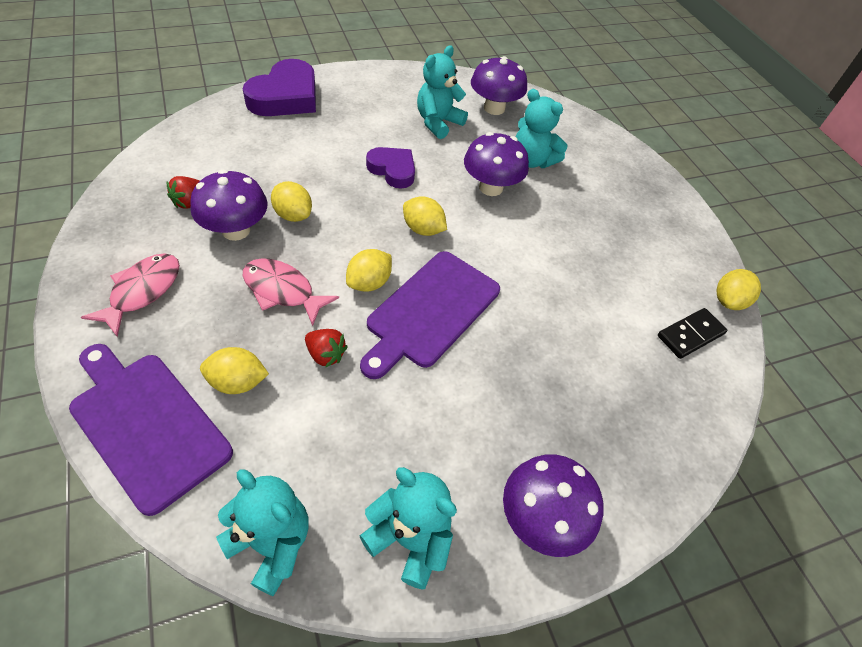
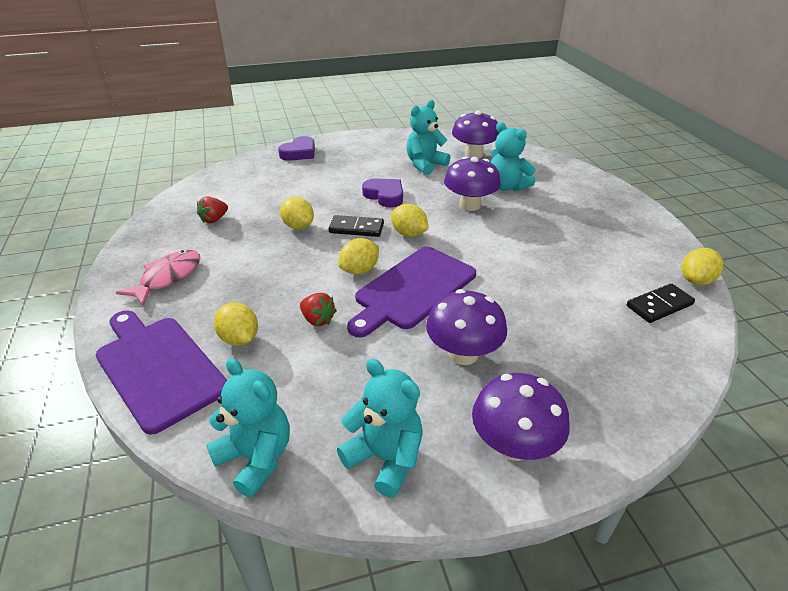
camera: 10 degrees right, 15 degrees down
purple mushroom [190,170,268,241] -> purple mushroom moved to [426,289,507,365]
yellow lemon [200,347,269,394] -> yellow lemon turned 45 degrees clockwise [214,302,258,346]
purple heart [243,59,316,116] -> purple heart [278,136,315,161], size x0.62
pink fish [243,258,339,326] -> none
none -> black domino [329,215,384,237]

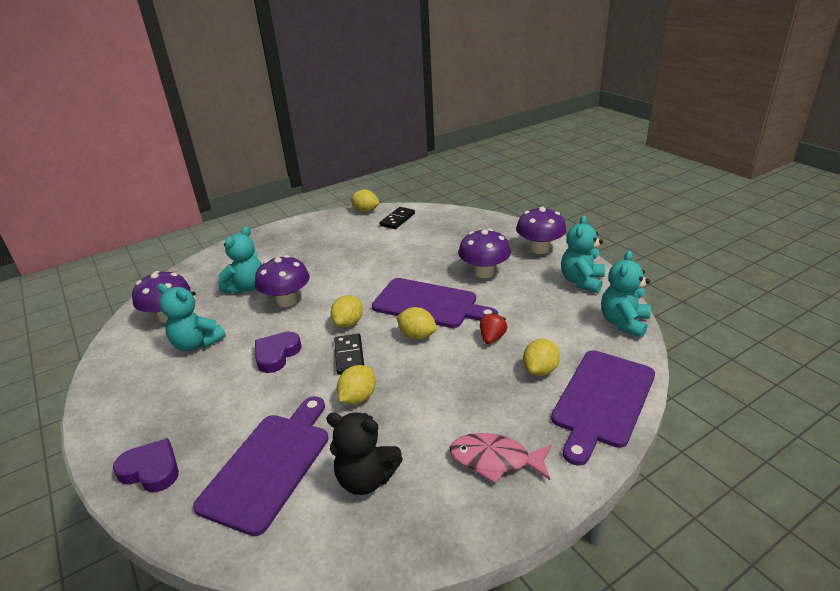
camera: 105 degrees left, 5 degrees down
red strawberry [197,196,228,223] -> black teddy bear [326,413,403,495]
black domino [627,283,695,323] -> black domino turned 75 degrees clockwise [380,207,415,229]
none -> purple cutting board [193,396,329,536]

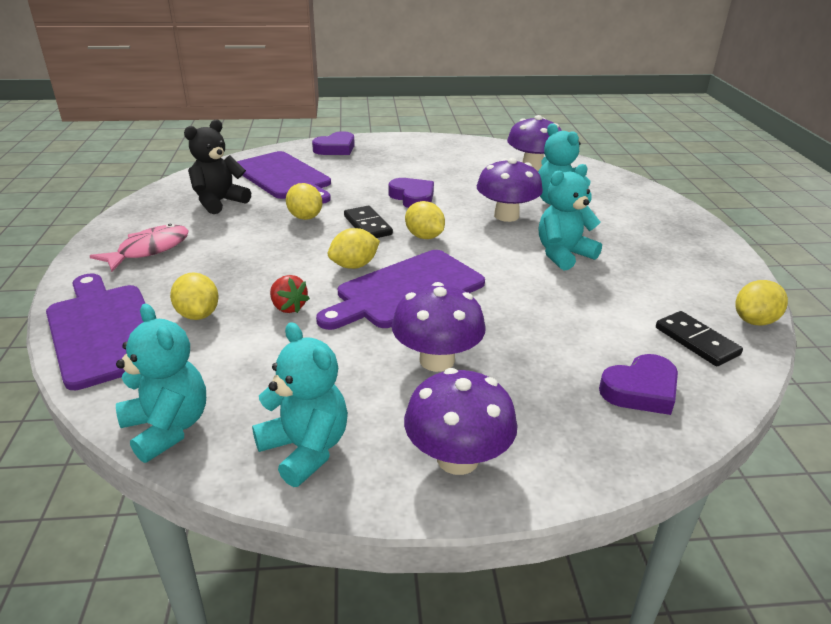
camera: 115 degrees right, 0 degrees up
turquoise teddy bear [157,284,226,351] -> turquoise teddy bear moved to [539,164,602,270]
black domino [334,334,364,375] -> black domino turned 45 degrees clockwise [344,206,393,238]
none -> purple heart [599,354,678,415]

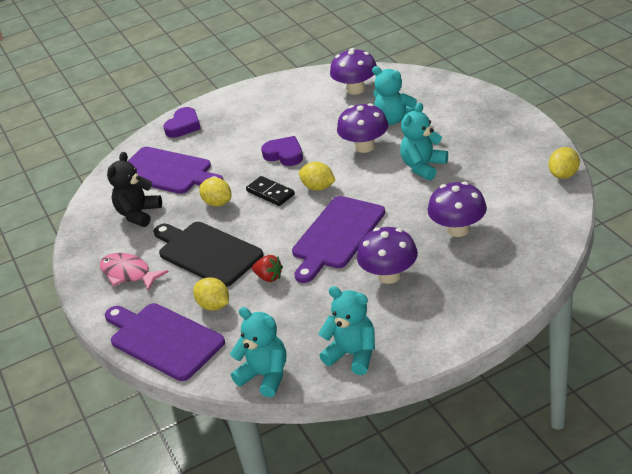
camera: 15 degrees left, 5 degrees up
pink fish [90,224,188,272] -> pink fish turned 75 degrees counterclockwise [100,253,169,291]
yellow lemon [328,228,380,269] -> none
purple mushroom [404,368,517,475] -> purple mushroom moved to [428,182,487,237]
purple heart [599,354,678,415] -> none
black domino [656,311,743,366] -> none
none -> black cutting board [153,222,263,287]

